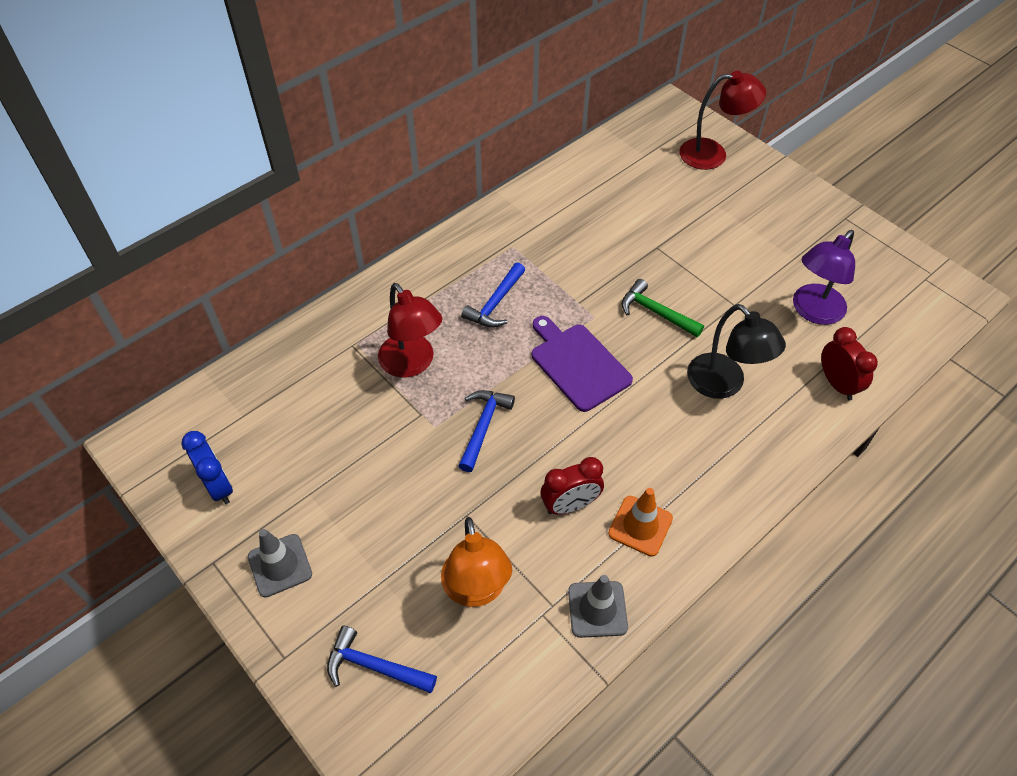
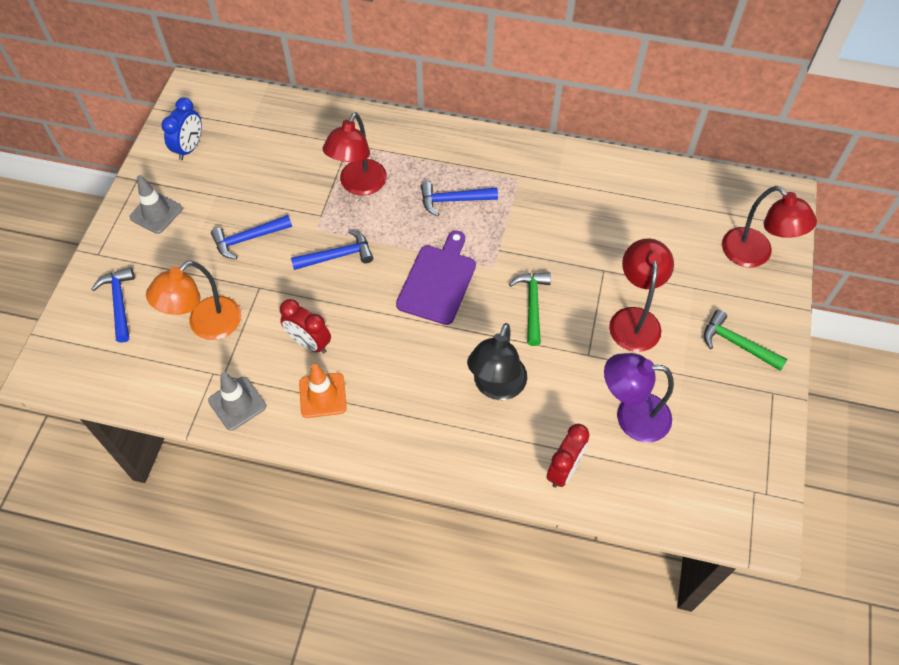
camera: 55 degrees right, 5 degrees up
none -> blue hammer [211,215,292,260]
none -> red lamp [609,238,674,352]
none -> green hammer [704,310,788,371]

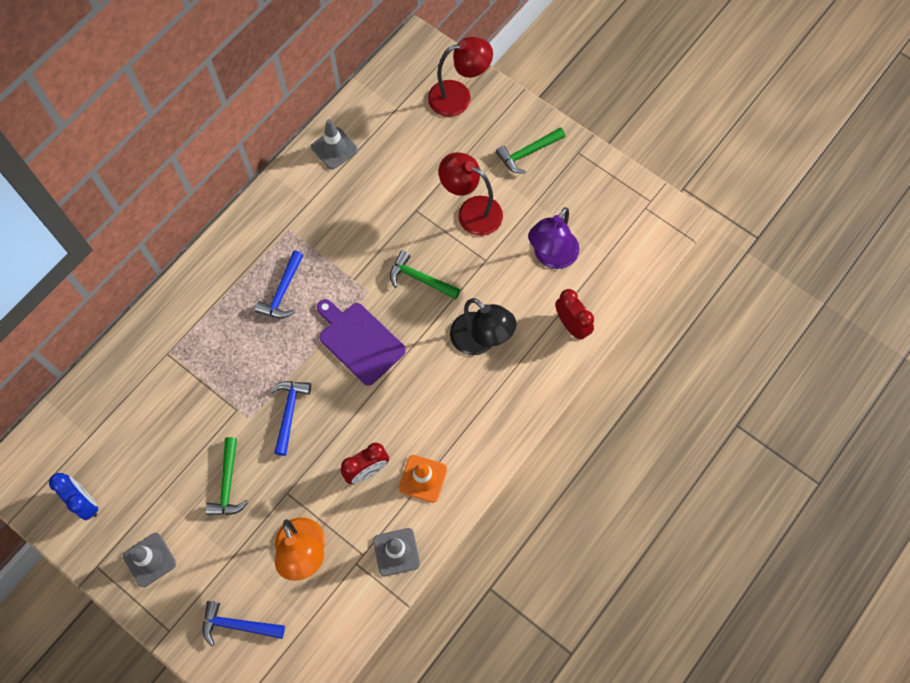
camera: 65 degrees left, 10 degrees up
blue hammer [211,215,292,260] -> green hammer [205,437,248,515]
red lamp [323,112,387,195] -> none
none -> grey traffic cone [311,119,358,170]

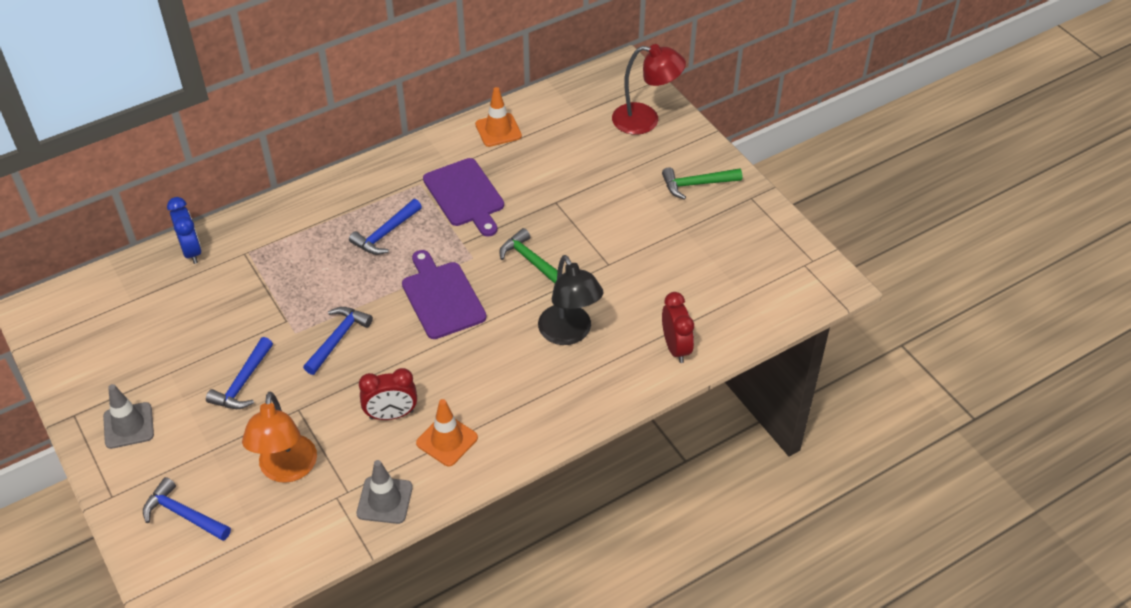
camera: 20 degrees right, 20 degrees down
blue clock [49,473,99,520] -> blue clock moved to [167,197,202,264]
green hammer [205,437,248,515] -> blue hammer [206,337,273,409]
grey traffic cone [311,119,358,170] -> orange traffic cone [475,87,522,147]
red lamp [439,152,503,236] -> none
purple lamp [528,207,579,269] -> none
none -> purple cutting board [423,158,504,237]

